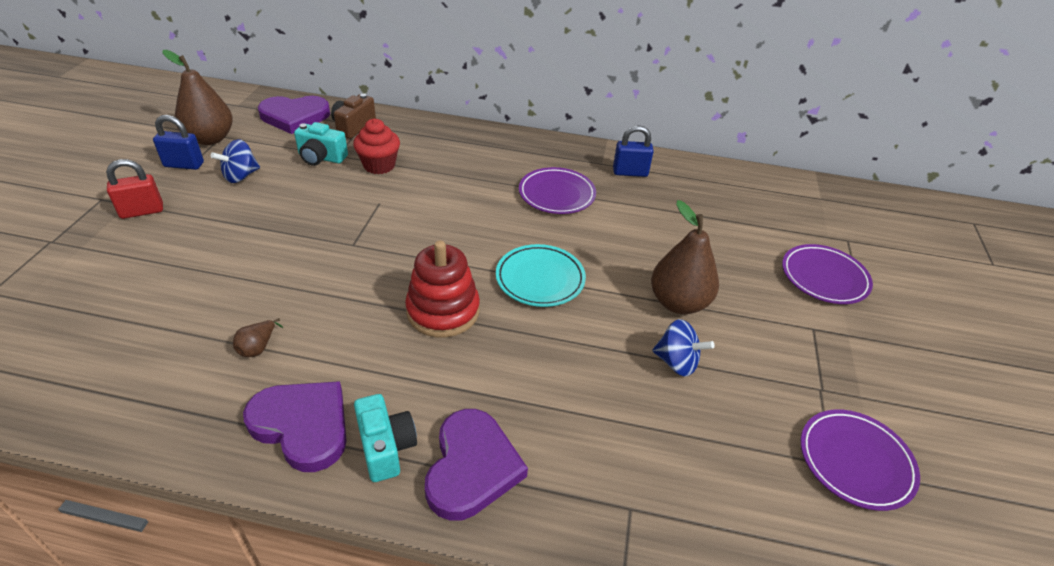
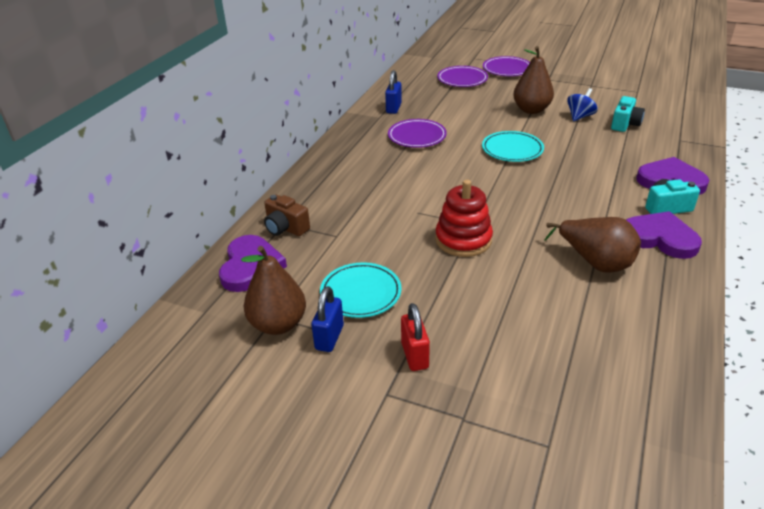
camera: 75 degrees left, 5 degrees down
blue spinning top [211,139,260,183] -> turquoise plate [320,262,402,318]
brown pear [233,318,284,357] -> brown pear [544,217,641,273], size x2.29
purple heart [243,381,347,472] -> purple heart turned 75 degrees clockwise [626,211,702,259]
turquoise camera [294,122,348,166] -> turquoise camera moved to [611,96,645,132]
red cupcake [353,119,400,174] -> none
red stacking toy [405,241,480,337] -> red stacking toy moved to [435,180,493,257]
purple plate [801,409,920,511] -> purple plate moved to [437,66,488,87]

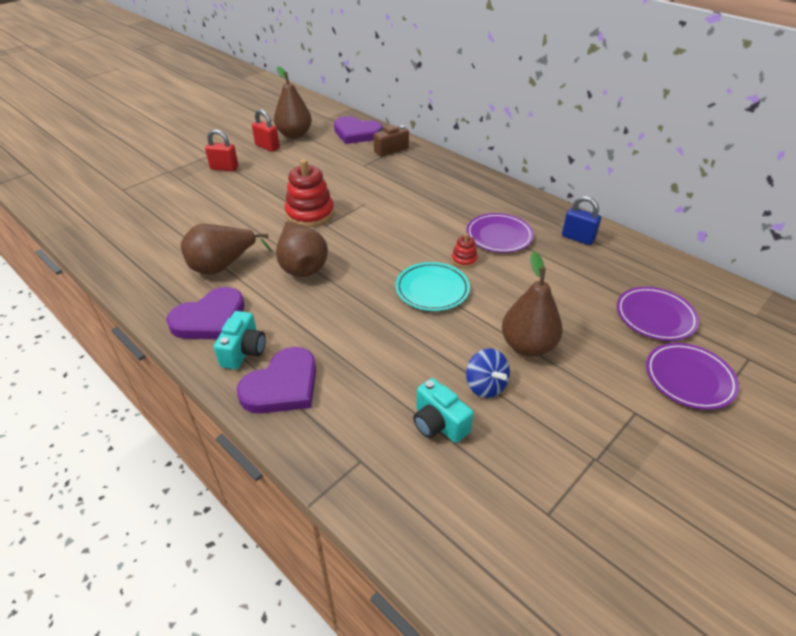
camera: 110 degrees right, 5 degrees up
blue padlock [311,286,344,352] -> red padlock [252,109,280,152]
turquoise plate [320,262,402,318] -> none
none -> brown pear [276,221,328,277]
none -> red stacking toy [451,233,478,268]

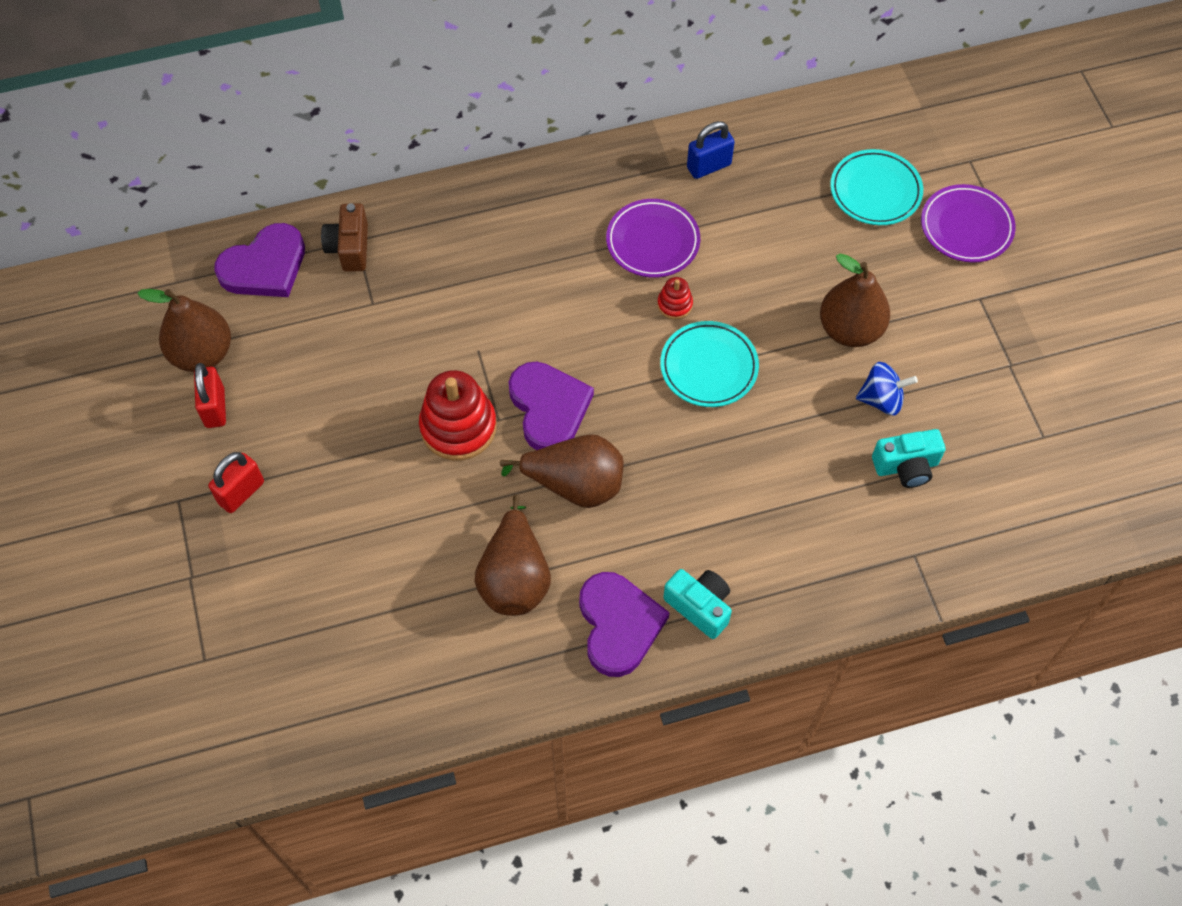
camera: 60 degrees left, 20 degrees up
purple heart [237,347,316,414] -> purple heart moved to [509,362,594,450]
red padlock [252,109,280,152] -> red padlock turned 75 degrees counterclockwise [194,363,226,428]
purple plate [617,287,699,341] -> turquoise plate [830,149,923,225]

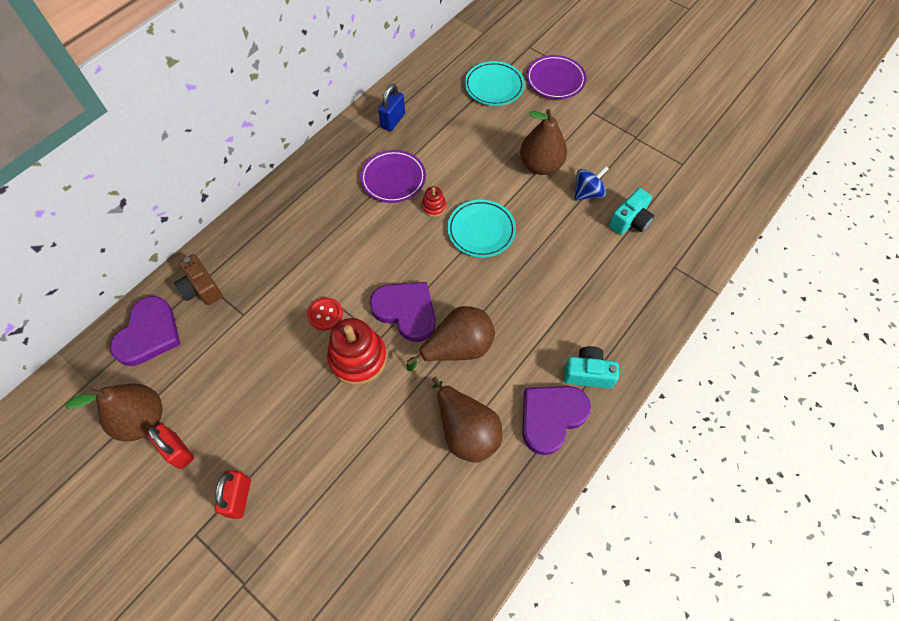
camera: 35 degrees left, 0 degrees up
purple heart [579,572,670,677] -> purple heart turned 90 degrees counterclockwise [522,386,591,455]
none -> red button [307,297,343,331]

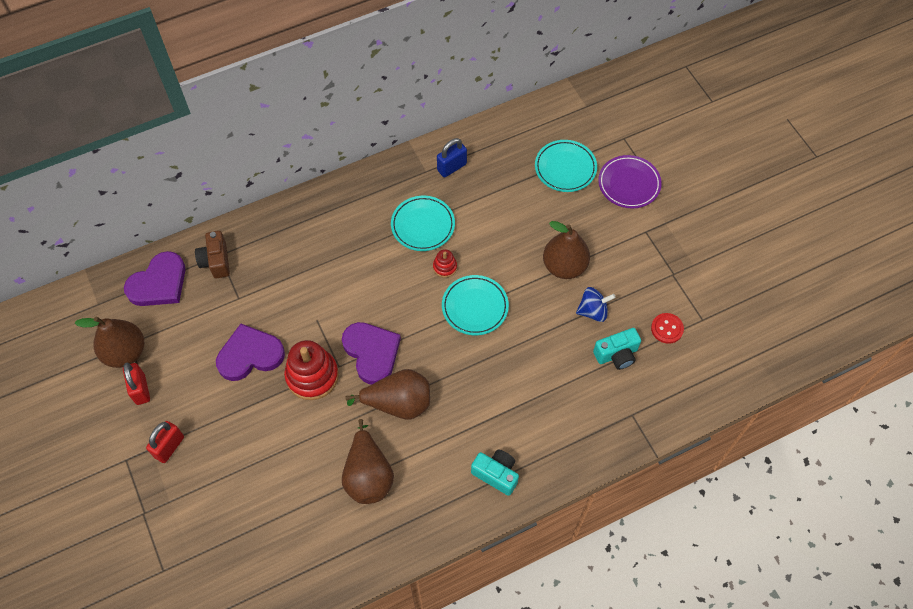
camera: 25 degrees right, 0 degrees up
red button [307,297,343,331] -> red button moved to [651,313,684,344]
purple plate [360,150,426,203] -> turquoise plate [391,196,455,251]
purple heart [522,386,591,455] -> purple heart moved to [216,324,285,381]

